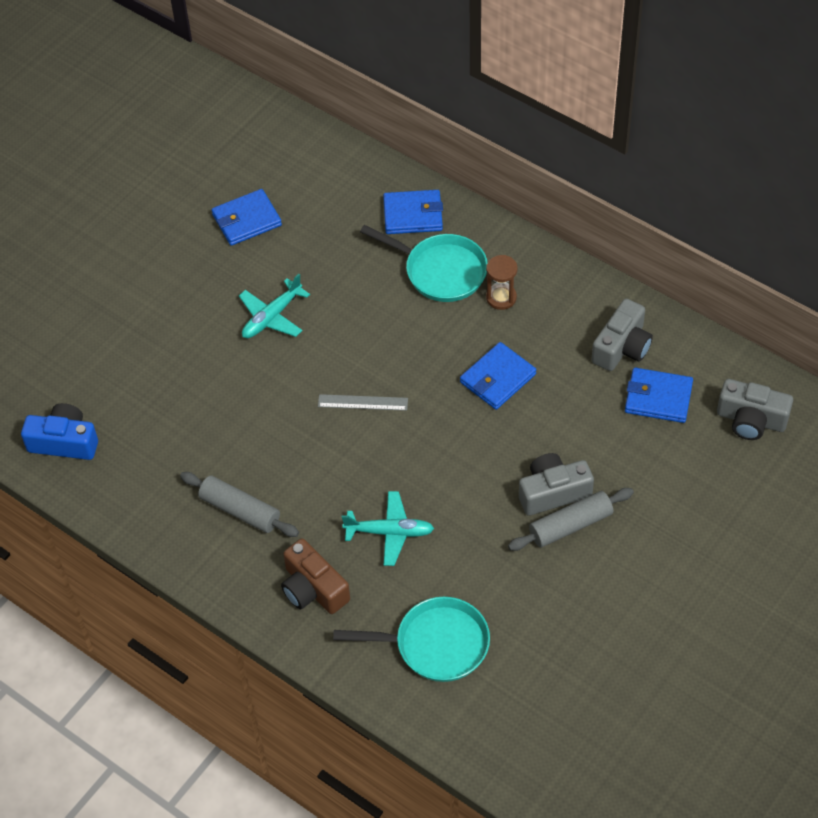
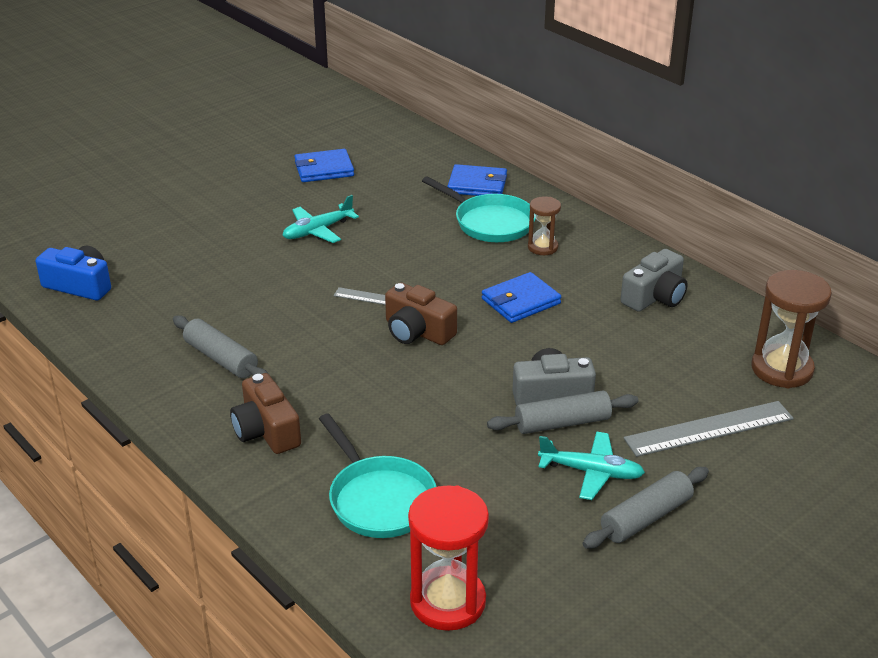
camera: 10 degrees right, 20 degrees down
turquoise pan [333,597,490,682] -> turquoise pan turned 45 degrees clockwise [319,413,436,538]
turquoise plane [342,491,434,566] -> turquoise plane moved to [538,431,645,500]
blue wallet [625,367,693,423] -> none
grey camera [717,379,793,440] -> brown hourglass [751,270,832,388]
none -> brown camera [385,282,457,345]
none -> red hourglass [408,485,489,631]
none -> grey rolling pin [583,467,709,549]
none -> grey ruler [624,401,794,457]

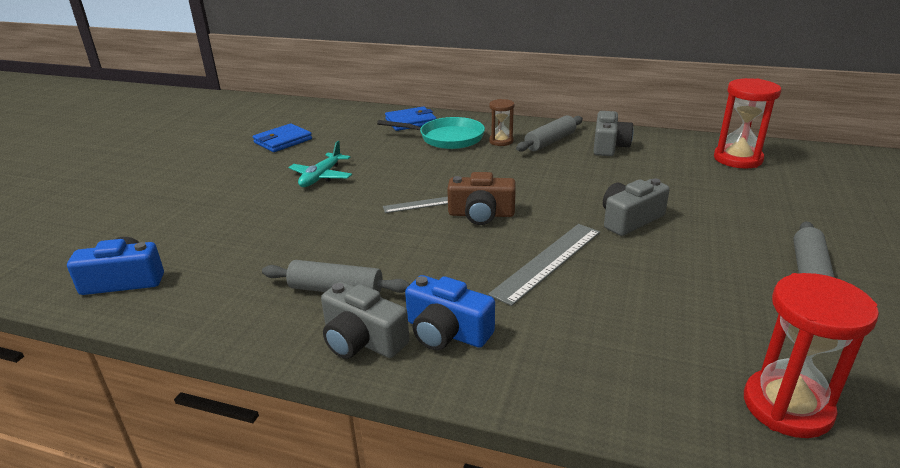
camera: 30 degrees left, 5 degrees down
brown camera [230,373,301,454] -> blue camera [405,275,495,350]
turquoise pan [319,413,436,538] -> none
blue wallet [482,272,561,323] -> none
grey rolling pin [487,390,638,434] -> grey rolling pin moved to [516,115,583,152]
turquoise plane [538,431,645,500] -> none
grey ruler [624,401,794,457] -> grey ruler moved to [488,224,600,306]
brown hourglass [751,270,832,388] -> red hourglass [714,78,781,168]
none -> grey camera [321,282,409,359]

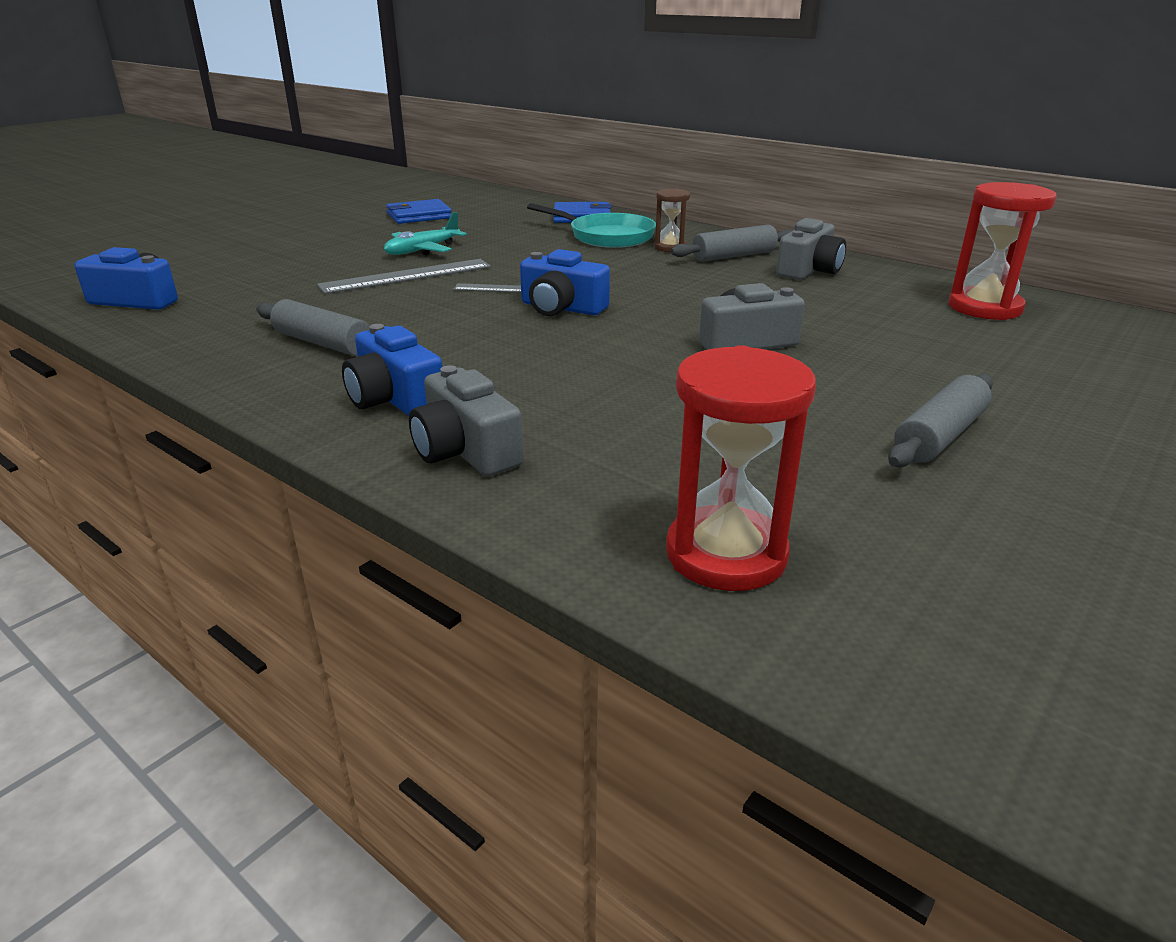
camera: 20 degrees right, 0 degrees up
grey camera [321,282,409,359] -> grey camera moved to [409,365,523,476]
brown camera [447,172,516,225] -> blue camera [520,249,610,316]
grey ruler [488,224,600,306] -> grey ruler moved to [317,259,491,294]

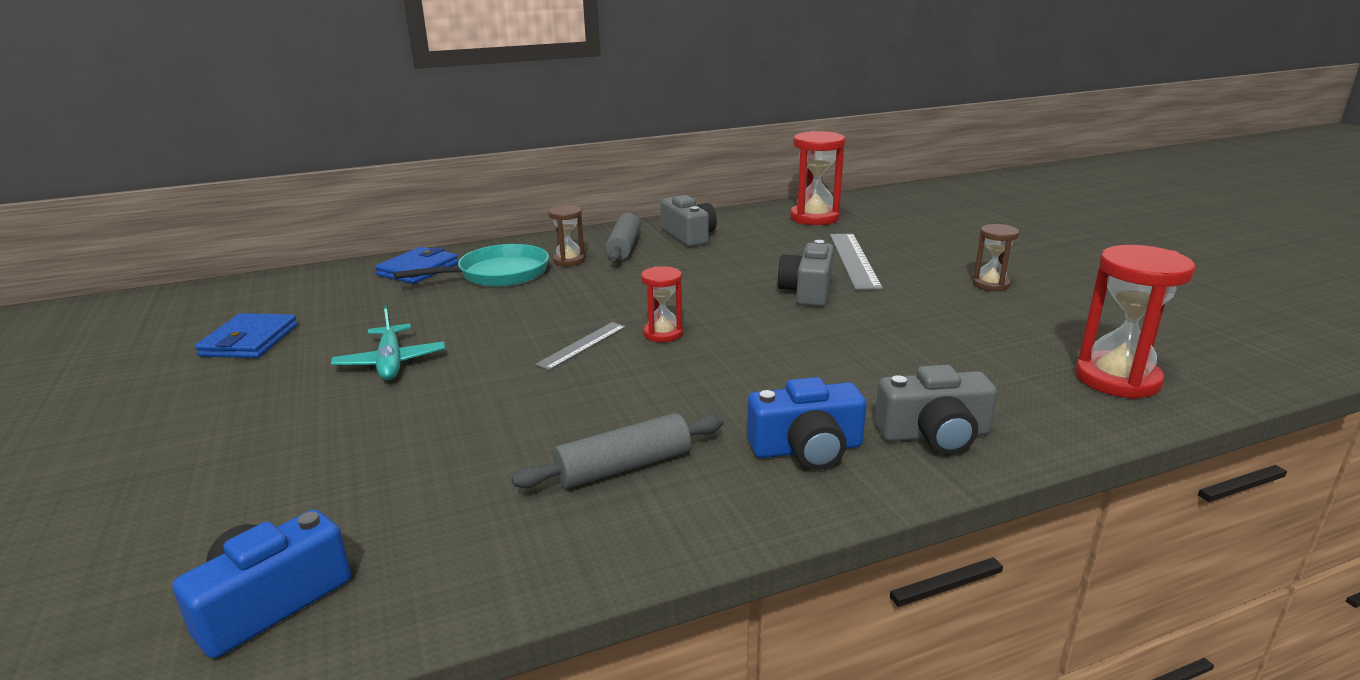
camera: 60 degrees left, 5 degrees down
grey ruler [317,259,491,294] -> grey ruler moved to [830,234,883,290]
blue camera [520,249,610,316] -> red hourglass [641,266,683,342]
grey rolling pin [888,374,993,467] -> brown hourglass [973,224,1019,291]

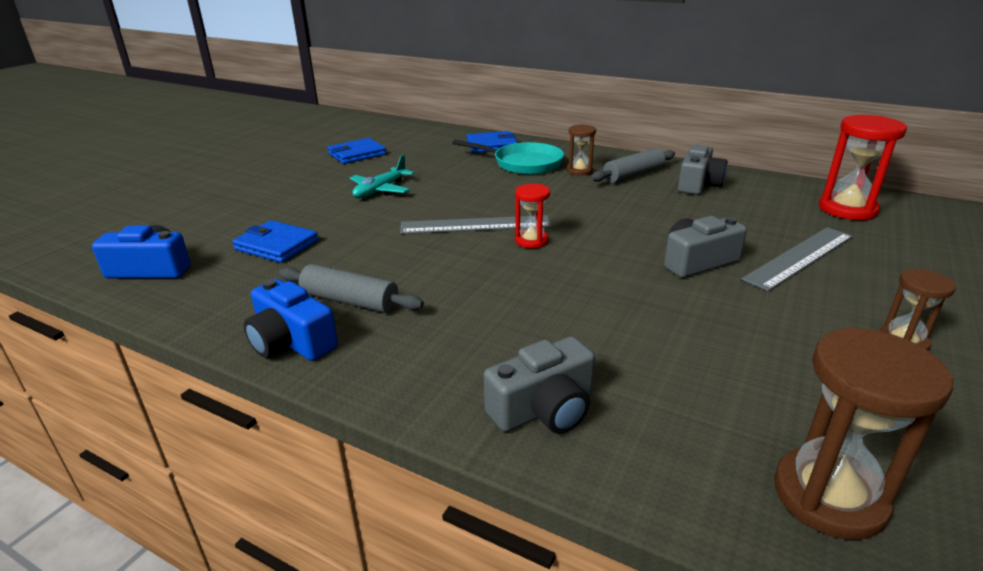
camera: 50 degrees right, 5 degrees up
grey ruler [535,322,626,370] -> grey ruler [400,215,551,234], size x1.67
blue camera [747,377,866,470] -> blue camera moved to [244,279,338,361]
grey camera [875,365,997,455] -> grey camera turned 75 degrees counterclockwise [484,336,595,434]
red hourglass [1075,245,1195,399] -> brown hourglass [774,327,953,540]
none -> blue wallet [232,220,318,263]

